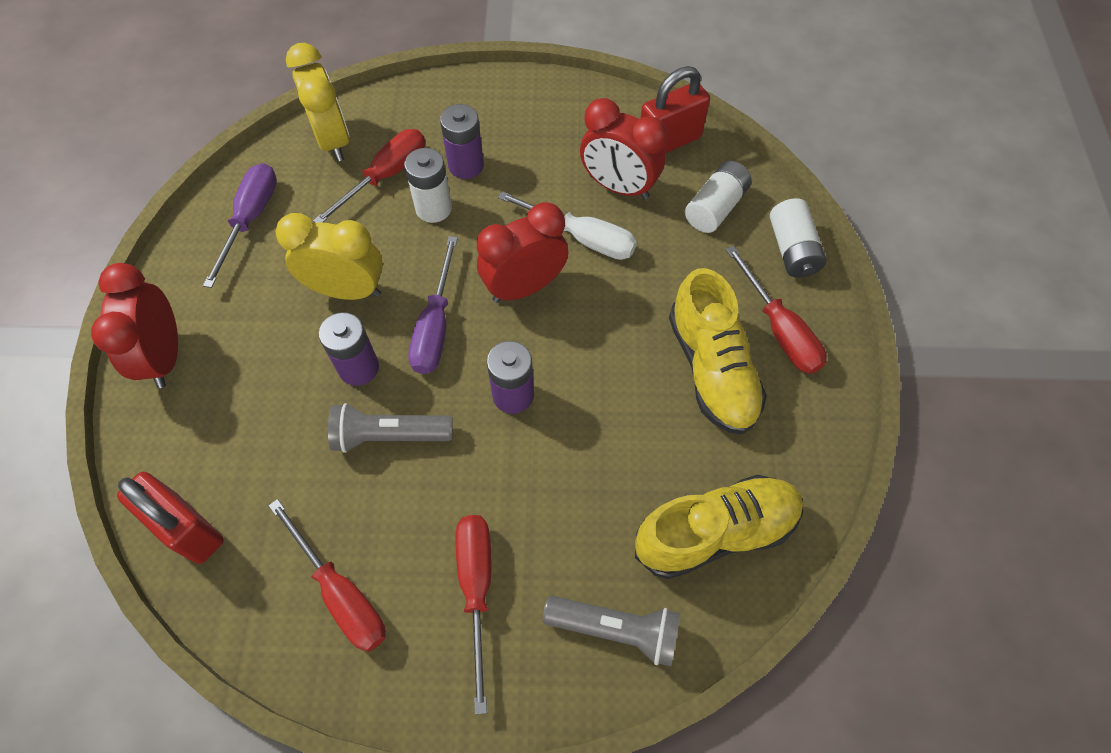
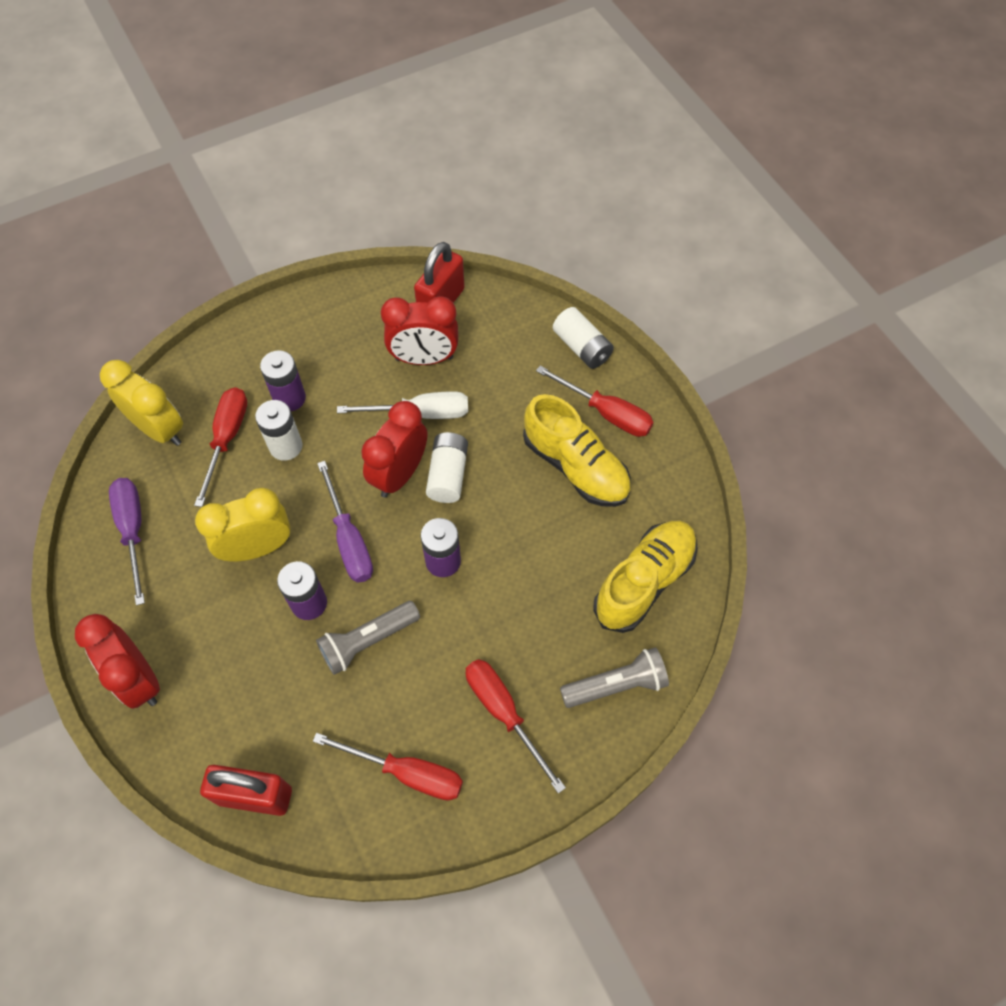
camera: 30 degrees left, 0 degrees up
white battery [685,161,752,233] -> white battery moved to [426,432,468,503]

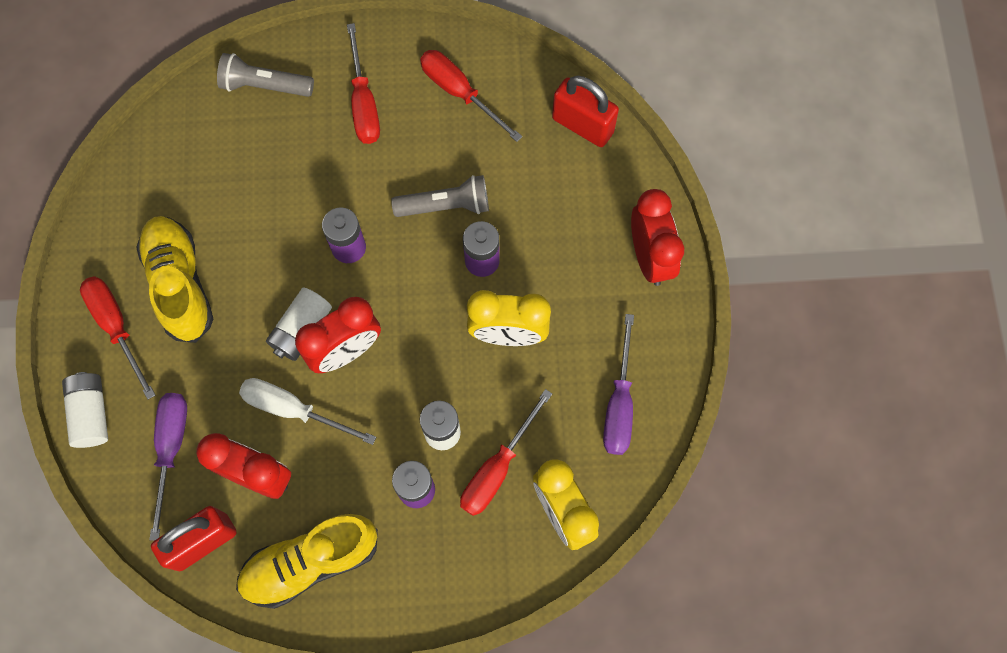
camera: 155 degrees left, 10 degrees up
purple screwdriver [317,461,373,583] -> purple screwdriver moved to [149,393,187,541]
yellow shoe [593,521,698,633] -> yellow shoe moved to [236,514,378,609]

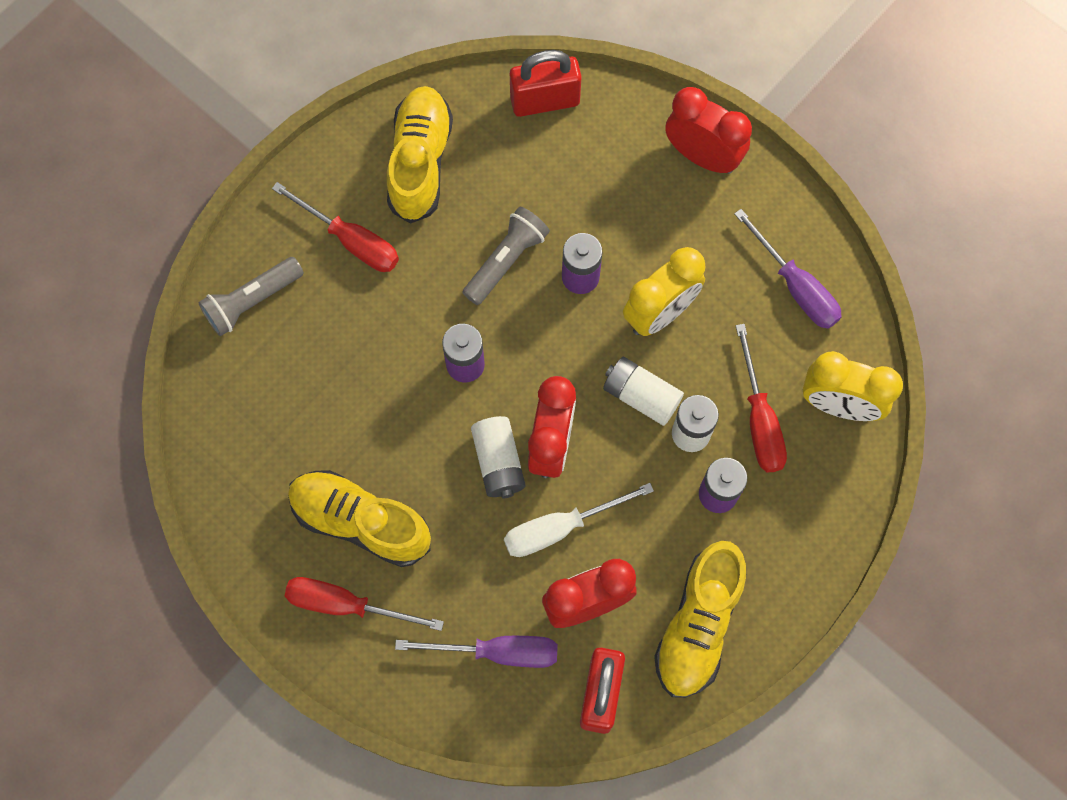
camera: 45 degrees left, 0 degrees up
white battery [62,372,108,448] -> white battery moved to [603,357,684,426]
purple screwdriver [149,393,187,541] -> purple screwdriver turned 135 degrees clockwise [395,636,558,668]
red screwdriver [420,50,522,142] -> yellow shoe [387,86,453,224]

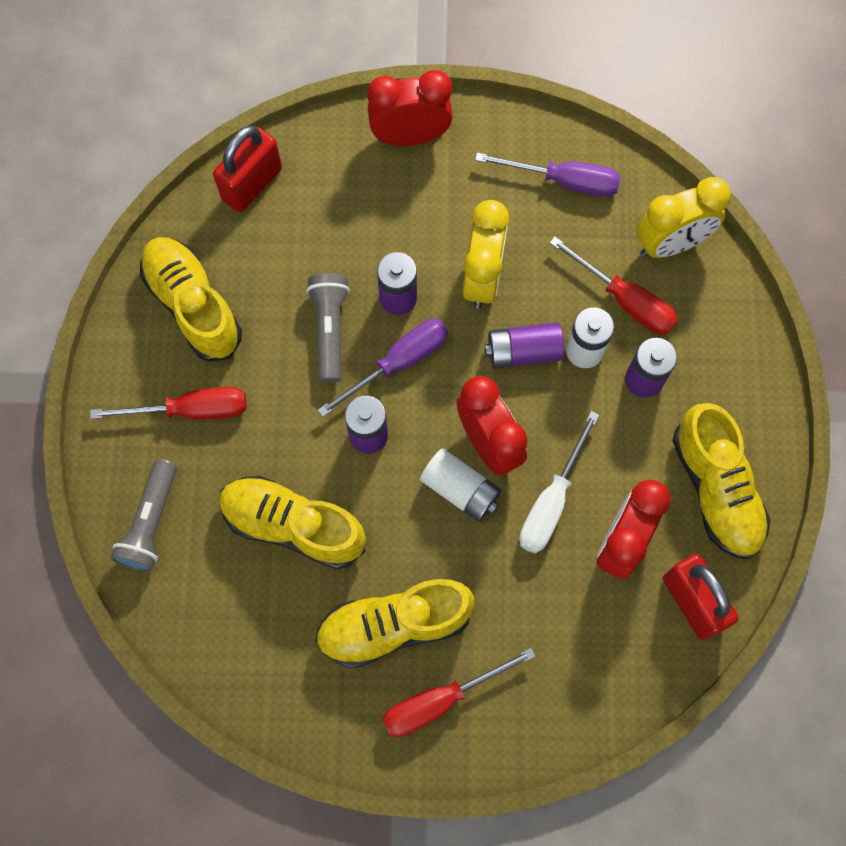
camera: 40 degrees left, 0 degrees up
purple screwdriver [395,636,558,668] -> purple screwdriver moved to [318,319,448,417]
white battery [603,357,684,426] -> purple battery [485,322,565,369]
none -> yellow shoe [219,476,366,569]

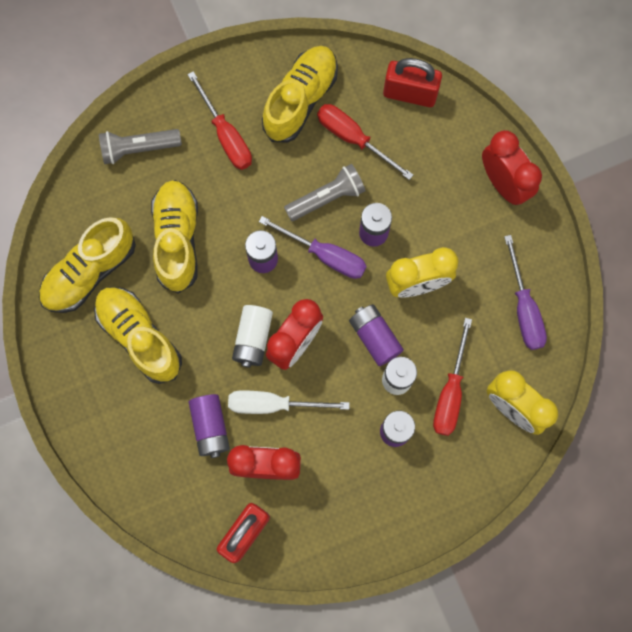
camera: 65 degrees right, 5 degrees up
red screwdriver [382,648,536,737] -> red screwdriver moved to [317,104,413,180]
yellow shoe [673,403,770,559] -> yellow shoe moved to [39,217,136,313]
none -> purple battery [189,394,230,458]

